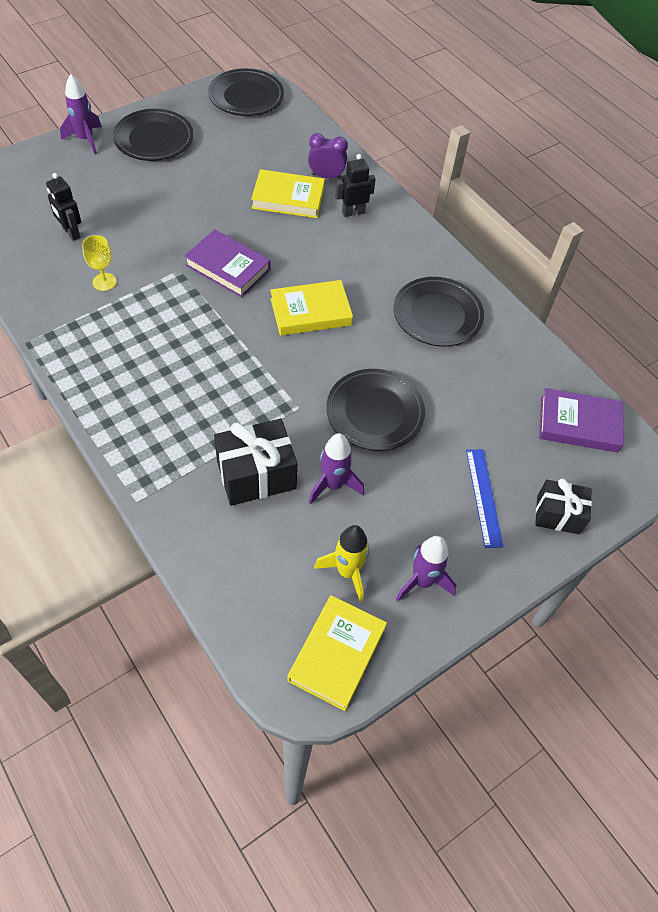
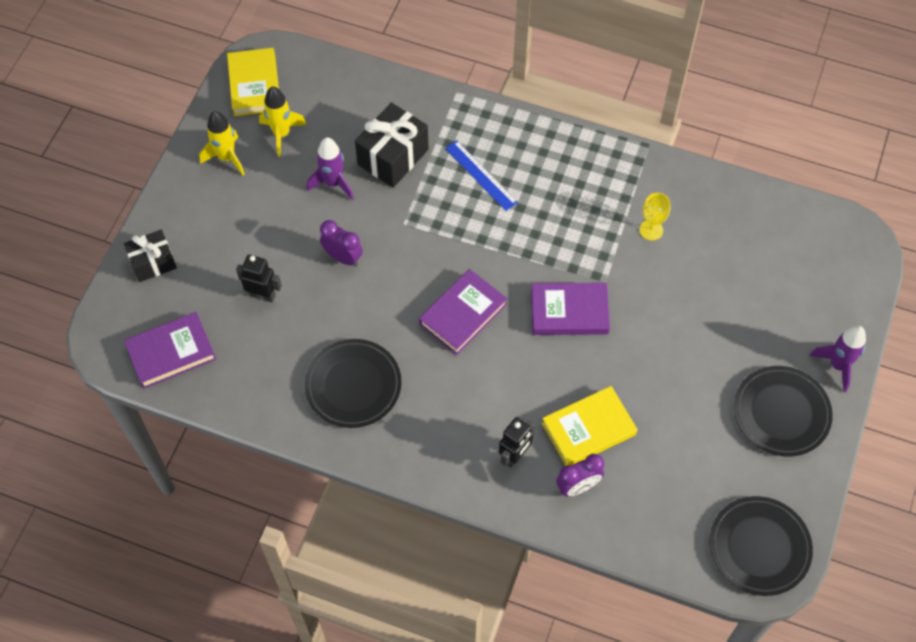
camera: 150 degrees right, 5 degrees up
black robot [46,173,81,241] -> black robot moved to [236,255,282,302]
yellow book [270,280,353,336] -> purple book [419,269,507,355]
black plate [326,369,425,451] -> purple clock [320,220,363,266]
purple rocket [396,536,456,601] -> yellow rocket [199,111,245,175]
blue ruler [466,449,503,548] -> blue ruler moved to [445,140,518,211]

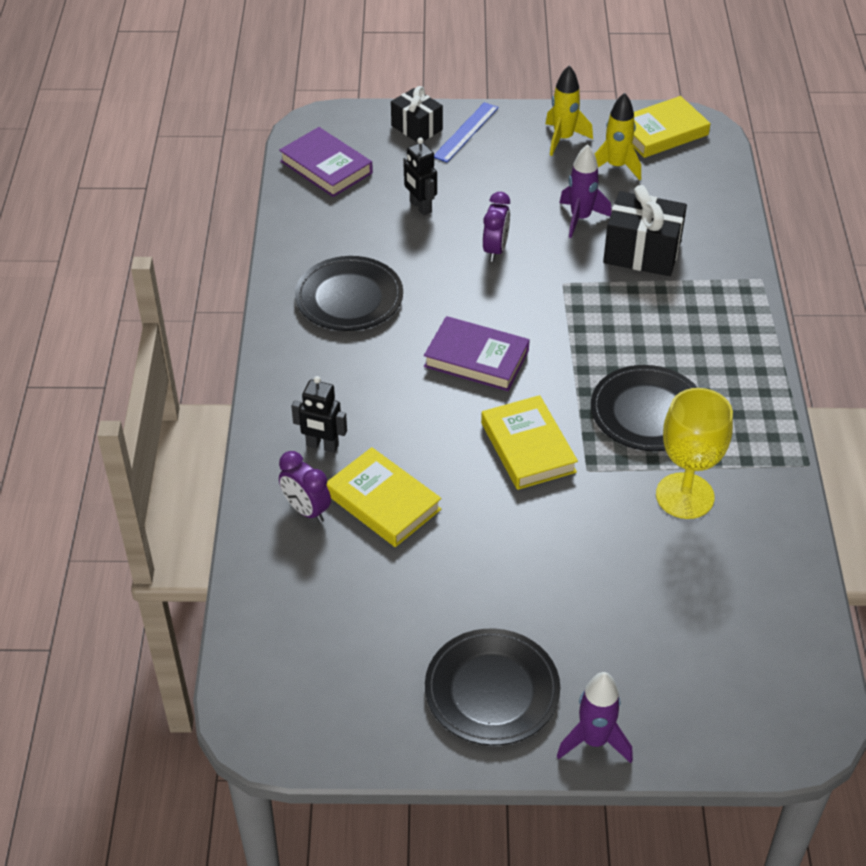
camera: 70 degrees right, 15 degrees down
black robot [236,255,282,302] -> black robot turned 150 degrees clockwise [403,138,437,215]
blue ruler [445,140,518,211] -> blue ruler moved to [434,102,499,162]
purple book [531,283,610,335] -> yellow book [481,395,578,490]
yellow goblet [639,193,670,241] -> yellow goblet [656,388,733,519], size x1.84
black plate [709,496,813,596] -> black plate moved to [591,365,698,451]

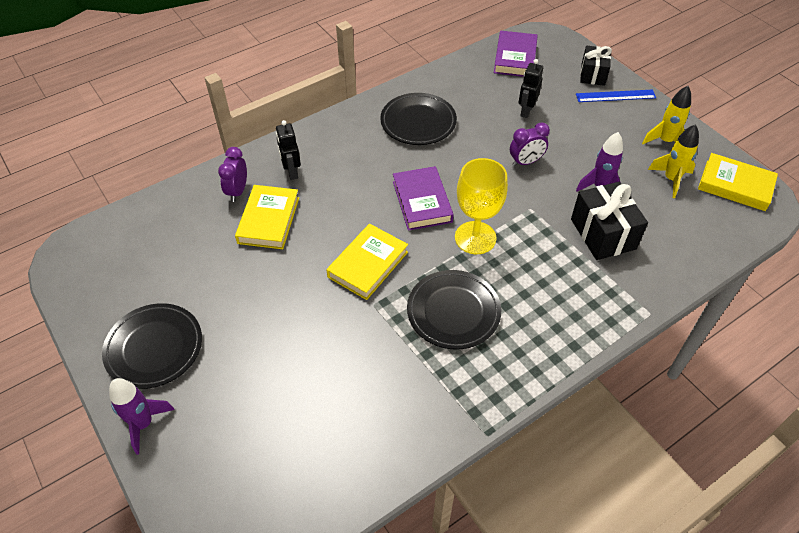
camera: 55 degrees right, 5 degrees up
yellow goblet [656,388,733,519] -> yellow goblet moved to [455,158,508,254]

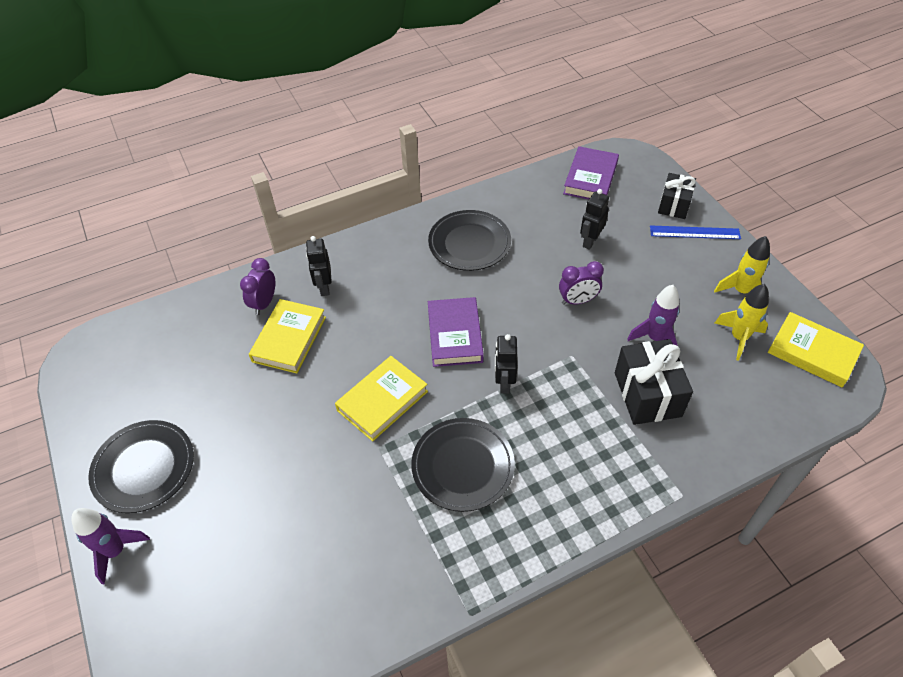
camera: 10 degrees right, 0 degrees up
yellow goblet [455,158,508,254] -> black robot [495,334,517,394]

